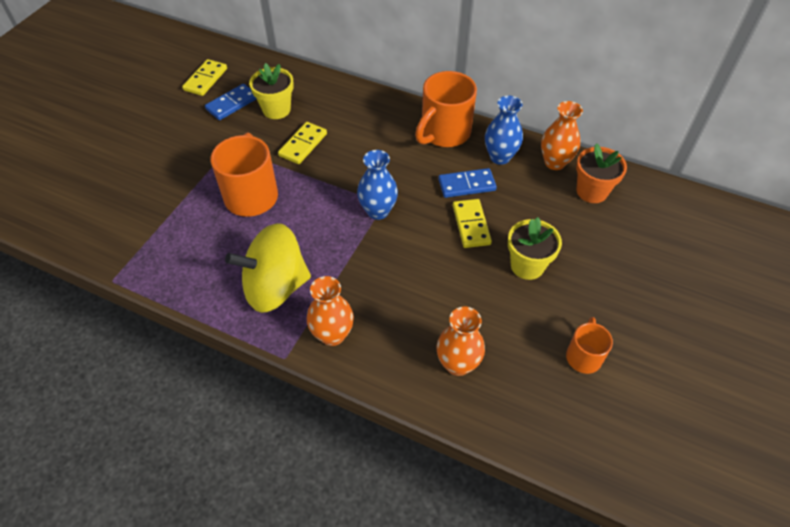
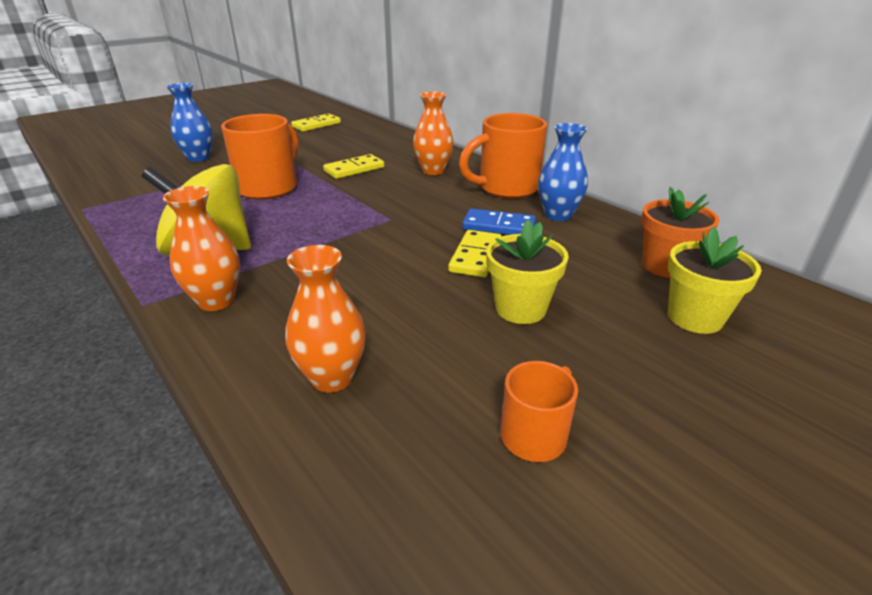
camera: 25 degrees right, 20 degrees down
blue domino [205,84,256,120] -> none
yellow flower pot [249,63,294,119] -> yellow flower pot moved to [668,227,762,334]
blue vase [357,150,398,220] -> blue vase moved to [166,83,213,162]
orange vase [541,101,583,170] -> orange vase moved to [413,92,454,175]

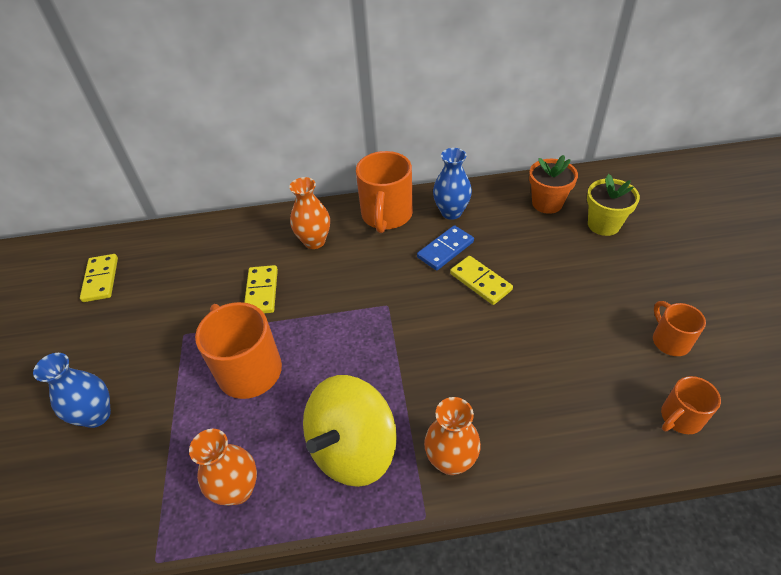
camera: 55 degrees left, 15 degrees up
orange vase [286,245,366,392] -> orange vase moved to [189,429,257,505]
yellow flower pot [486,219,569,324] -> none
none -> orange mug [661,376,721,434]

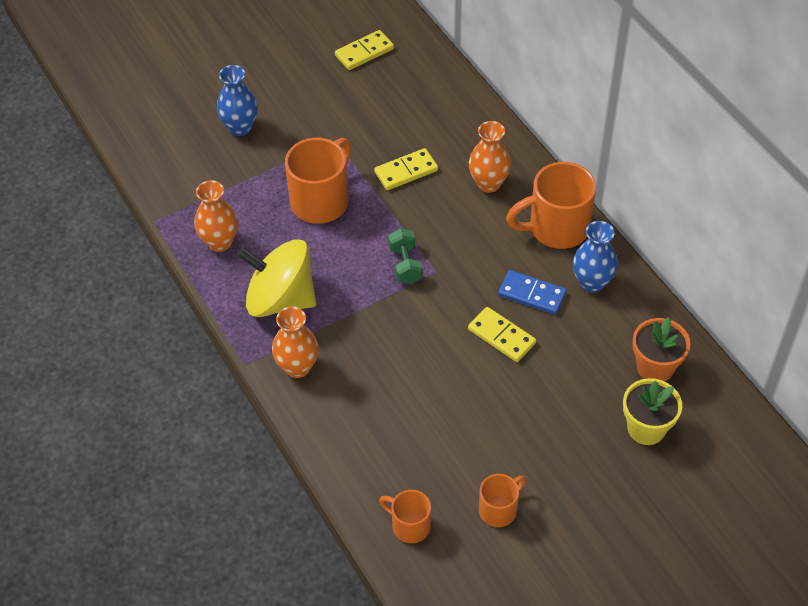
camera: 65 degrees right, 5 degrees up
yellow domino [450,256,513,305] -> yellow domino turned 75 degrees counterclockwise [468,307,536,362]
none -> green dumbbell [388,228,423,284]

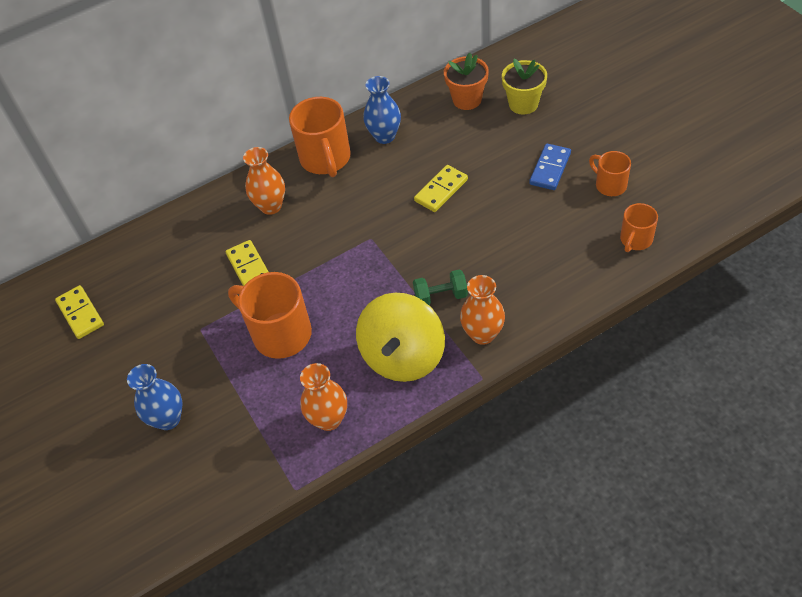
camera: 85 degrees left, 0 degrees up
green dumbbell [388,228,423,284] -> green dumbbell moved to [413,269,468,305]
blue domino [498,270,567,315] -> blue domino moved to [529,143,571,190]

